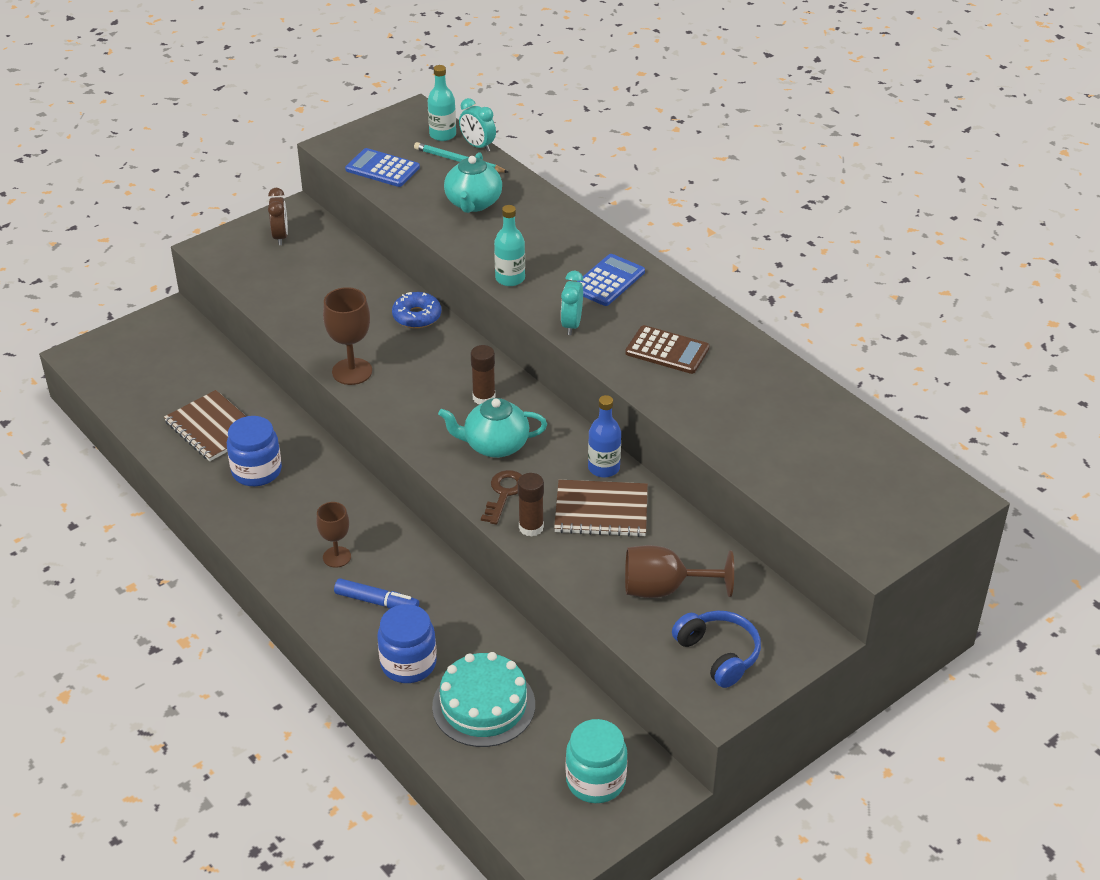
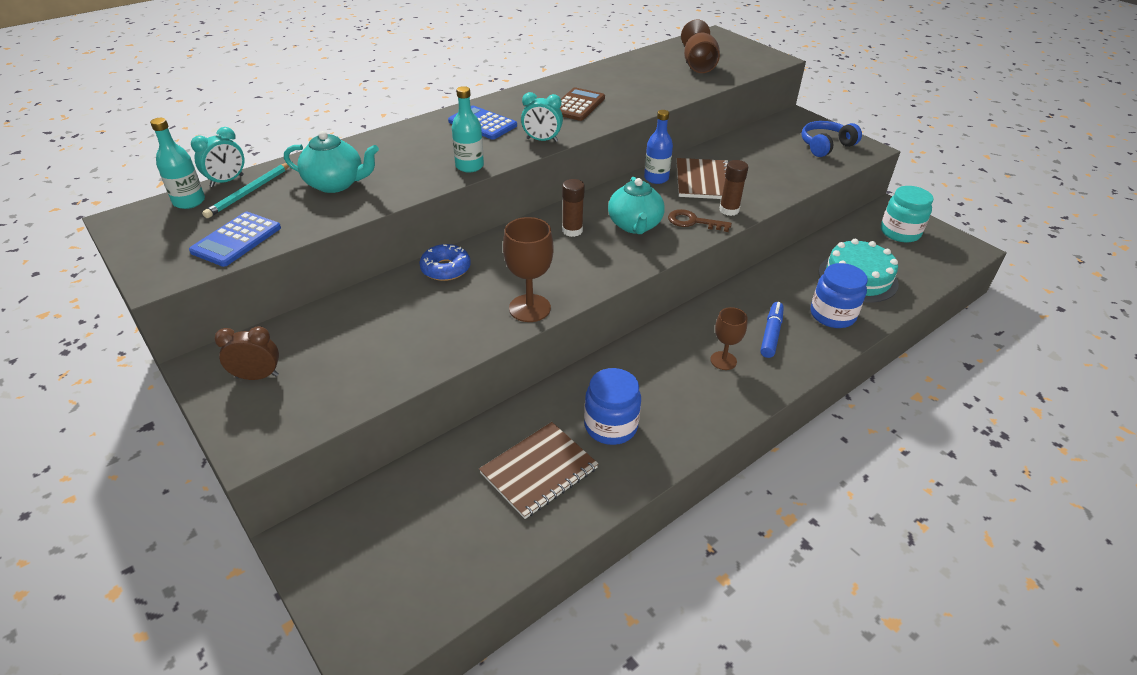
camera: 90 degrees left, 0 degrees up
brown goblet [625,545,734,598] -> brown goblet moved to [681,20,720,73]

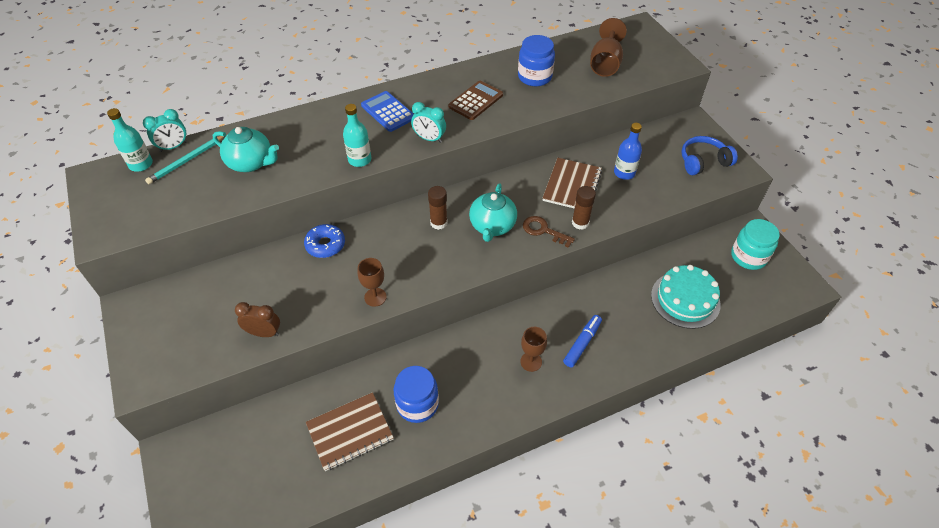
camera: 15 degrees right, 10 degrees up
blue calculator [189,212,281,267] -> none
brown clock [214,326,279,380] -> brown clock moved to [235,302,280,337]
brown goblet [503,217,554,322] -> brown goblet [358,258,387,307], size x0.66
blue bottle [644,110,673,184] -> blue bottle moved to [614,123,642,180]
blue jar [811,263,868,328] -> blue jar moved to [518,35,555,86]

